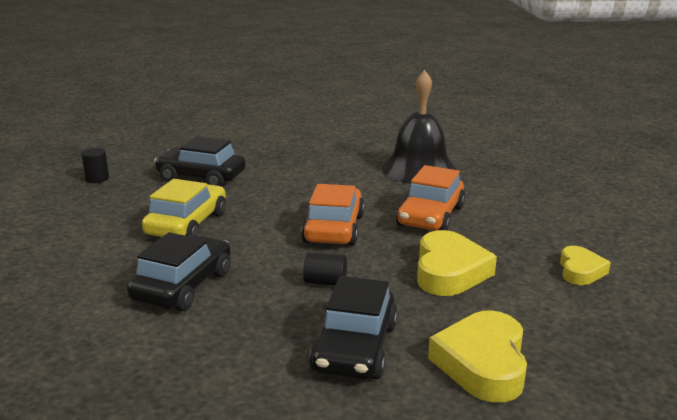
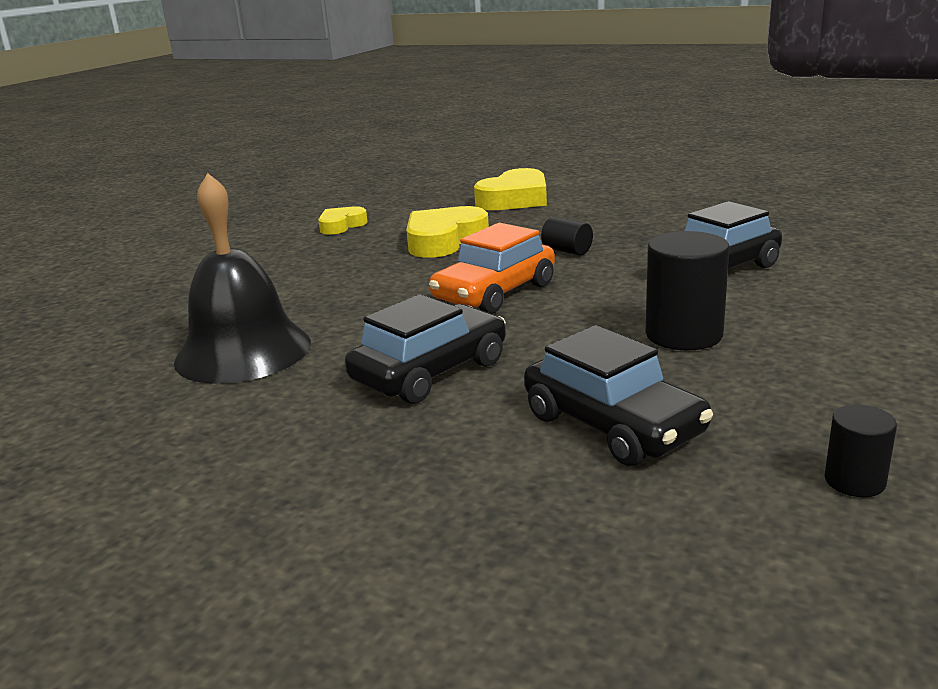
camera: 145 degrees left, 0 degrees up
yellow car [142,179,226,237] -> black cylinder [646,231,729,350]
black car [309,276,398,380] -> black car moved to [345,294,506,404]
orange car [396,165,465,230] -> none

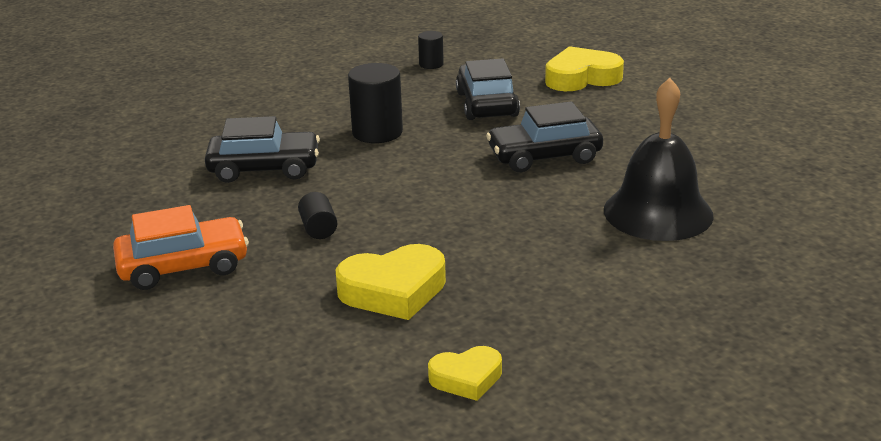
camera: 150 degrees left, 5 degrees up
orange car [429,223,555,314] -> orange car moved to [113,205,249,290]
yellow heart [474,168,547,210] -> yellow heart moved to [545,46,624,91]

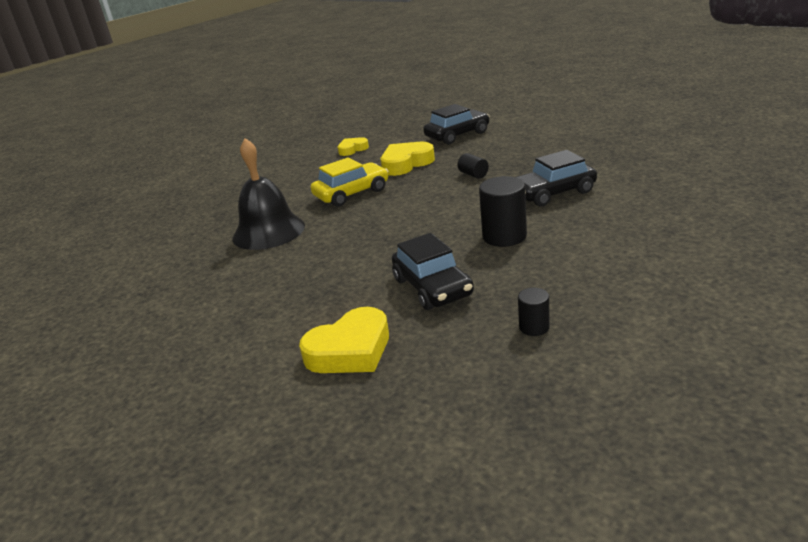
camera: 165 degrees right, 0 degrees up
orange car [113,205,249,290] -> none
black car [486,102,603,172] -> black car moved to [423,104,490,145]
none -> yellow car [311,157,388,207]

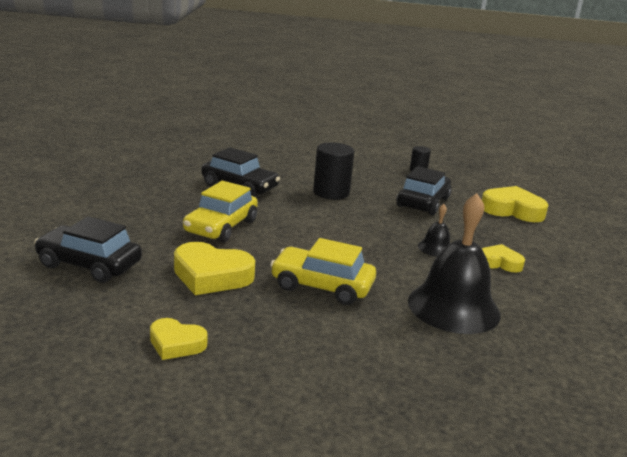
camera: 135 degrees left, 5 degrees down
black cylinder [457,153,489,179] -> yellow car [183,181,258,242]
none -> black bell [418,204,450,257]
none -> yellow heart [482,244,525,272]

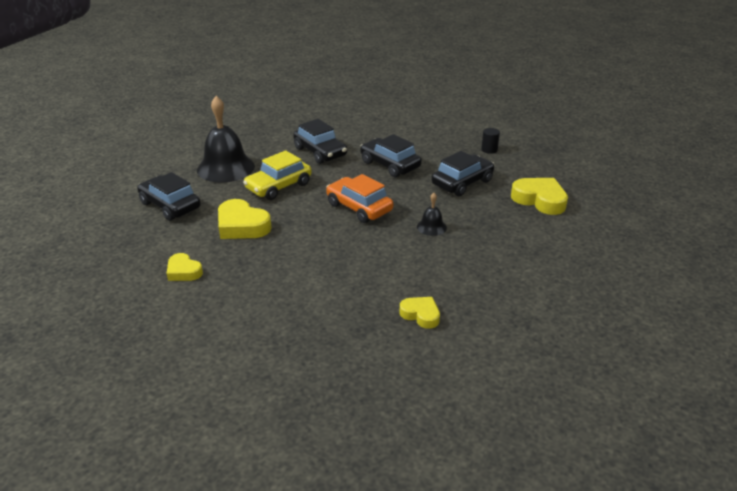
camera: 25 degrees right, 10 degrees up
yellow car [270,238,376,305] -> none
black cylinder [313,142,354,200] -> black car [360,134,422,177]
black bell [408,193,501,334] -> black bell moved to [197,96,255,182]
yellow heart [482,244,525,272] -> yellow heart moved to [399,297,440,329]
none -> orange car [326,174,393,223]

